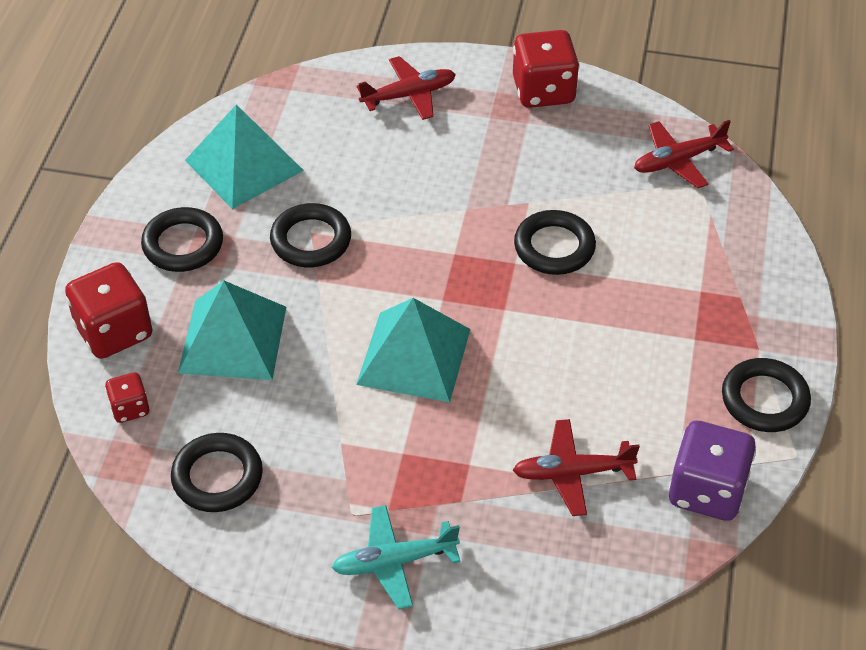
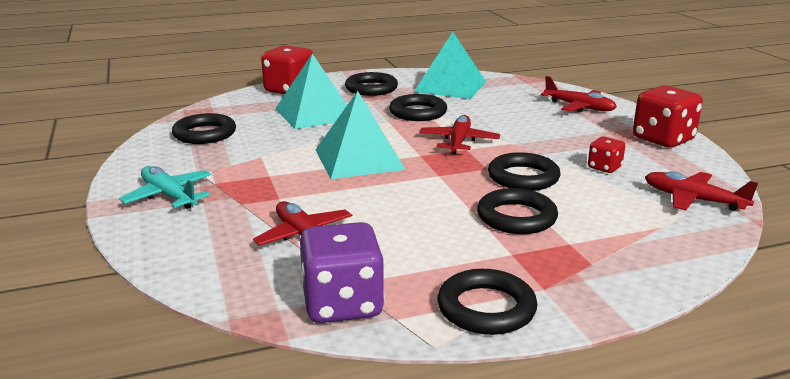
camera: 60 degrees right, 25 degrees down
red dice [105,372,149,423] -> red dice moved to [588,137,625,173]
none -> red plane [419,115,500,154]
none -> black ring [477,188,558,234]

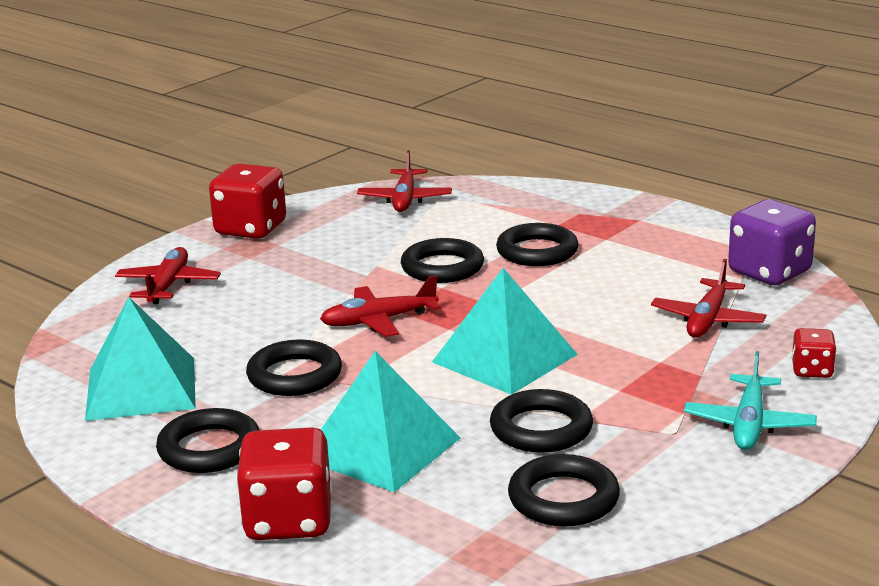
camera: 120 degrees left, 0 degrees up
black ring [437,269,538,335] -> black ring moved to [490,389,593,453]
red dice [588,137,625,173] -> red dice moved to [792,328,837,378]

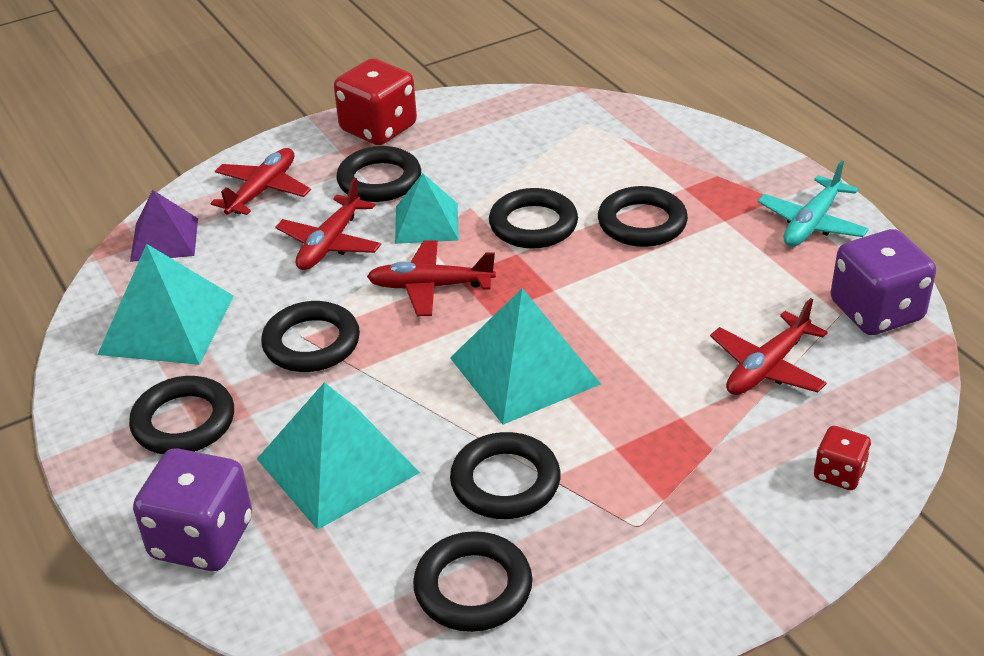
camera: 20 degrees right, 15 degrees up
red dice [236,427,332,540] -> purple dice [133,448,252,571]
red plane [357,150,452,212] -> red plane moved to [275,178,381,270]
turquoise plane [684,351,817,450] -> turquoise plane moved to [758,160,869,247]
none -> purple pyramid [130,190,198,262]
none -> black ring [337,146,421,202]
none -> turquoise pyramid [395,173,459,244]

